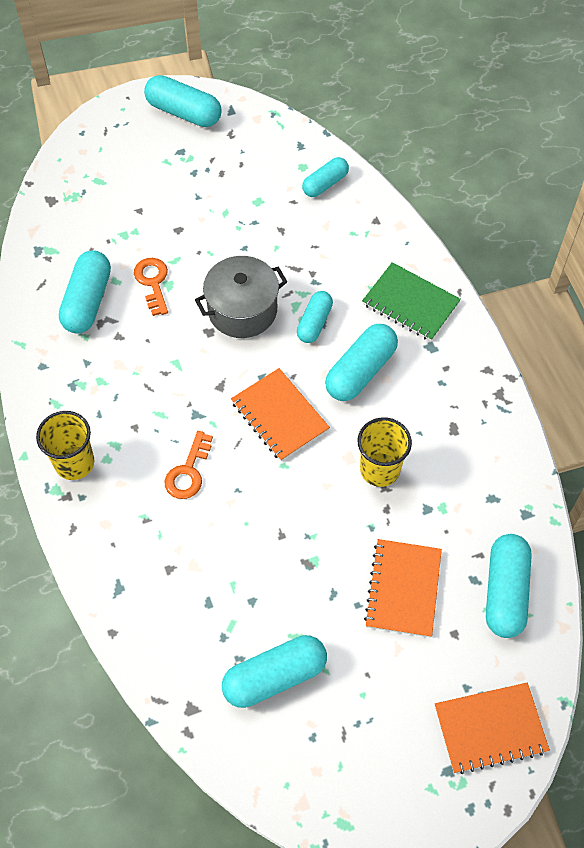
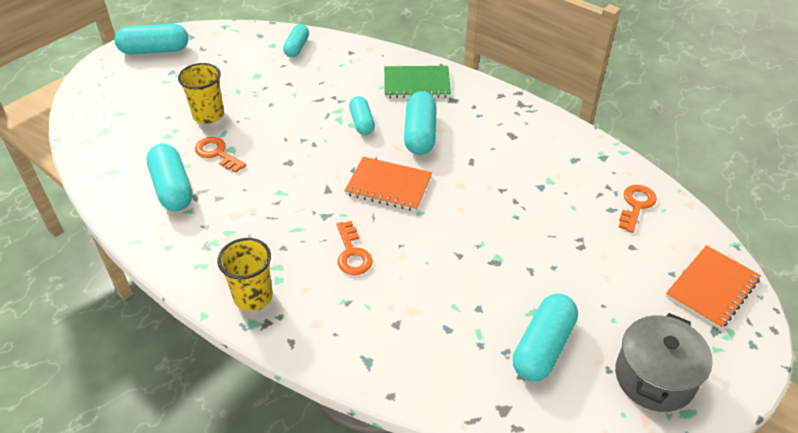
camera: 35 degrees left, 15 degrees down
grey pot [195,256,287,338] -> grey pot moved to [615,313,713,412]
yellow cup [358,417,412,487] -> yellow cup moved to [178,63,224,124]
orange notebook [364,539,442,638] -> none
turquoise capsule [486,534,532,638] -> orange key [619,185,657,233]

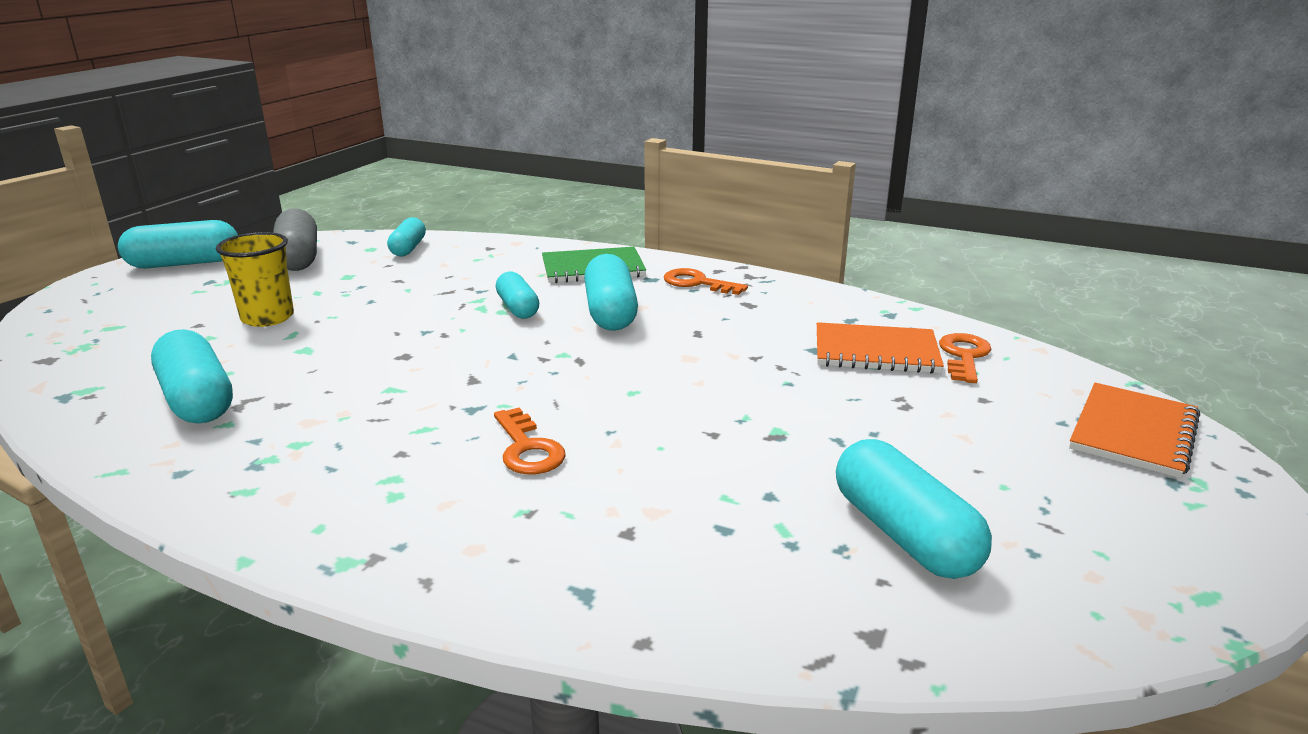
camera: 10 degrees left, 20 degrees down
orange key [195,137,247,173] -> orange key moved to [664,268,748,295]
yellow cup [217,238,273,311] -> none
orange notebook [344,156,432,211] -> orange notebook moved to [817,322,944,374]
turquoise capsule [513,294,578,381] -> turquoise capsule turned 45 degrees counterclockwise [836,439,992,579]
grey pot [615,313,713,412] -> none
none -> grey capsule [273,208,317,271]

